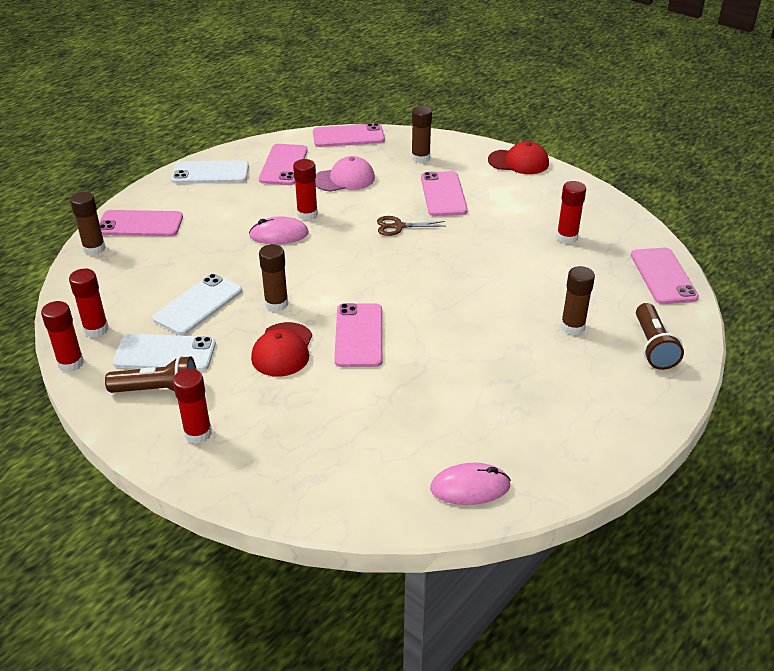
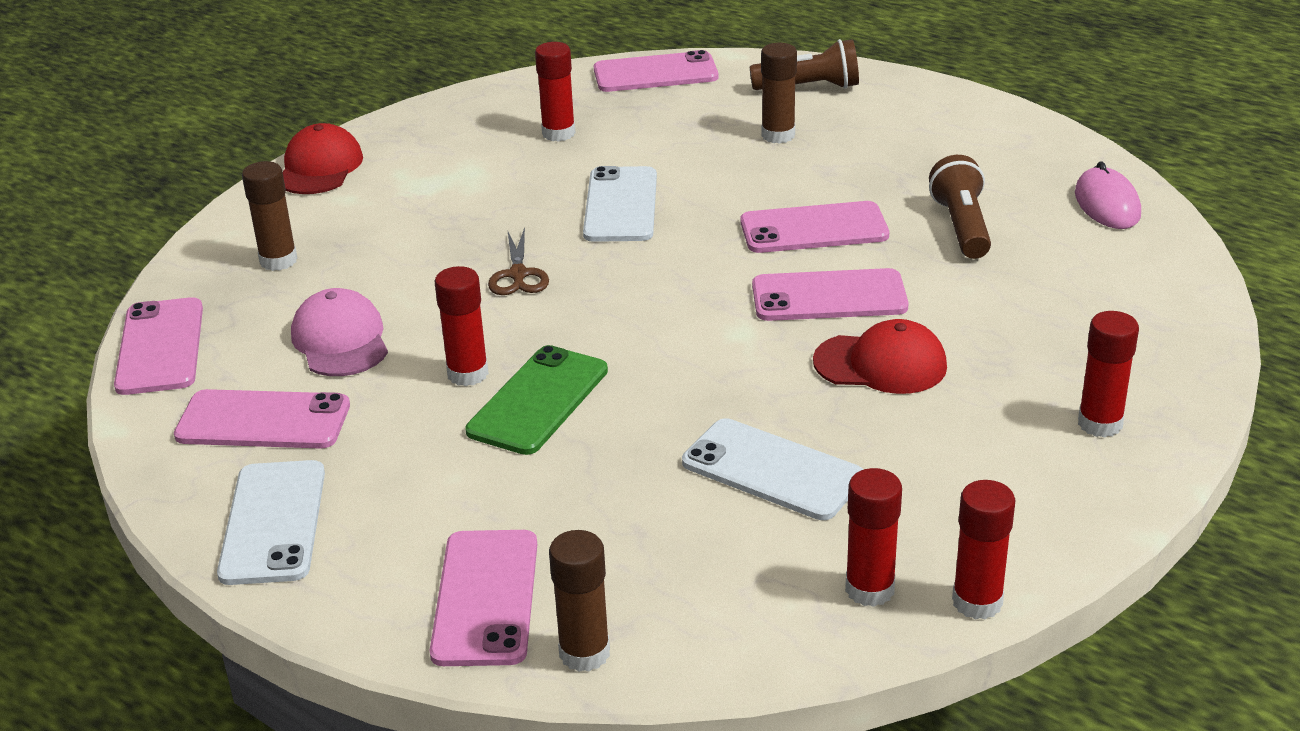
camera: 90 degrees left, 5 degrees down
brown flashlight [105,356,196,393] -> brown flashlight moved to [929,155,991,259]
white phone [113,334,216,371] -> white phone moved to [583,166,657,242]
pink mouse [249,216,309,244] -> green phone [465,345,608,455]
brown glue stick [259,244,288,312] -> none
pink phone [421,171,468,216] -> pink phone moved to [740,201,889,253]

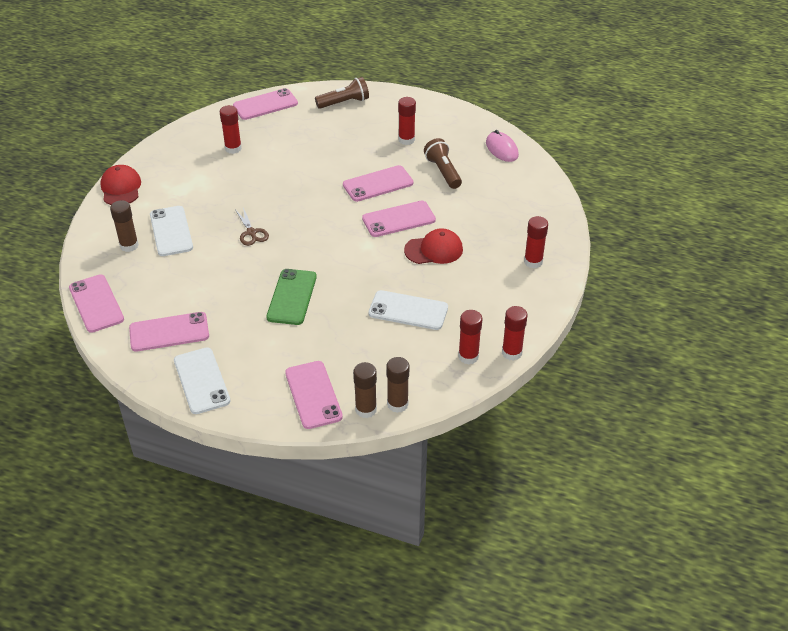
camera: 20 degrees left, 10 degrees up
pink cap [291,288,388,376] -> none
red glue stick [435,266,489,386] -> red glue stick moved to [398,97,416,145]
white phone [583,166,657,242] -> white phone moved to [150,206,193,256]
brown glue stick [761,43,797,144] -> brown glue stick moved to [386,357,409,413]

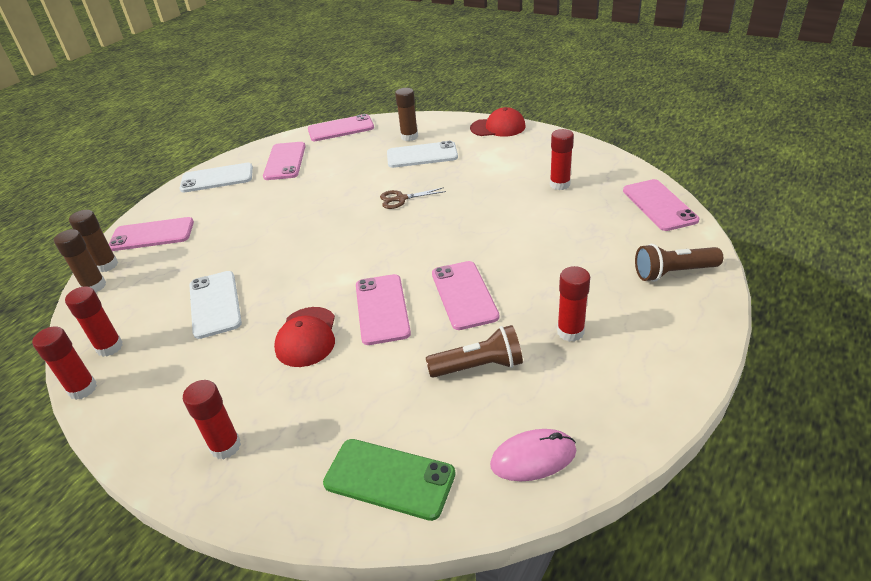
camera: 105 degrees right, 5 degrees down
green phone [266,269,317,325] -> green phone moved to [323,439,456,521]
brown flashlight [315,77,369,109] -> brown flashlight turned 90 degrees clockwise [635,244,723,282]
white phone [368,290,448,330] -> white phone turned 45 degrees counterclockwise [189,271,242,339]

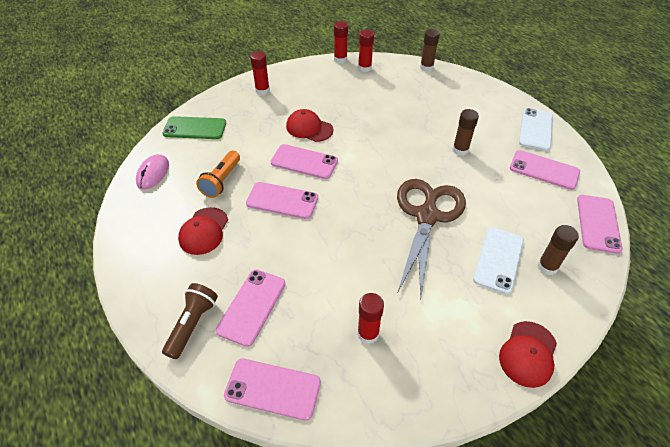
camera: 115 degrees right, 10 degrees up
brown glue stick [69,210,118,272] -> brown glue stick moved to [452,109,479,156]
pink phone [109,217,194,251] -> pink phone moved to [216,269,286,347]
white phone [189,271,242,339] -> none
green phone [323,439,456,521] -> green phone turned 45 degrees clockwise [162,116,226,139]
brown scissors [380,187,446,209] -> brown scissors [397,179,466,298], size x2.42
brown flashlight [426,325,523,378] -> orange flashlight [196,151,240,198]
red glue stick [557,266,590,342] -> red cap [178,207,228,255]

